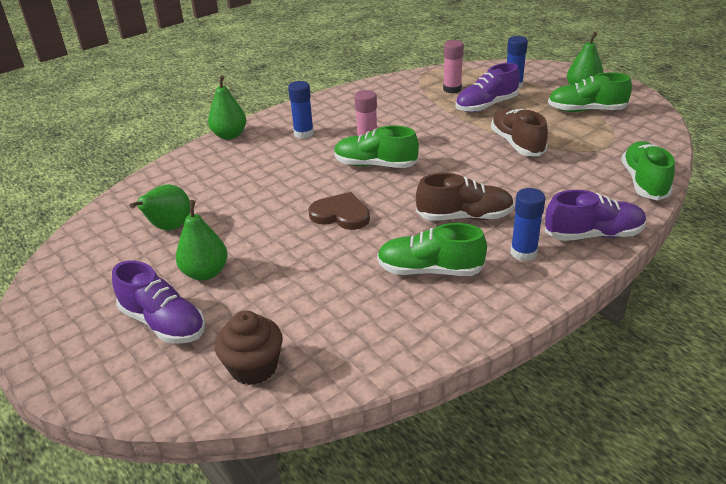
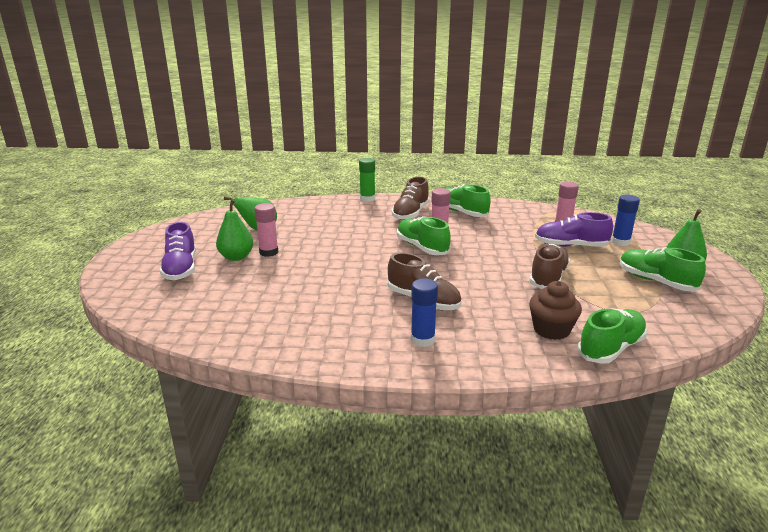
camera: 40 degrees right, 10 degrees down
green pear [208,75,247,140] -> green glue stick [359,158,375,202]
brown cupcake [215,311,283,385] -> brown cupcake moved to [529,281,582,340]
blue glue stick [288,81,314,139] -> brown shoe [392,177,430,220]
brown heart [308,192,370,230] -> none
green shoe [377,223,487,276] -> green shoe moved to [445,184,491,217]
purple shoe [545,190,646,241] -> none
none -> pink glue stick [254,203,278,257]

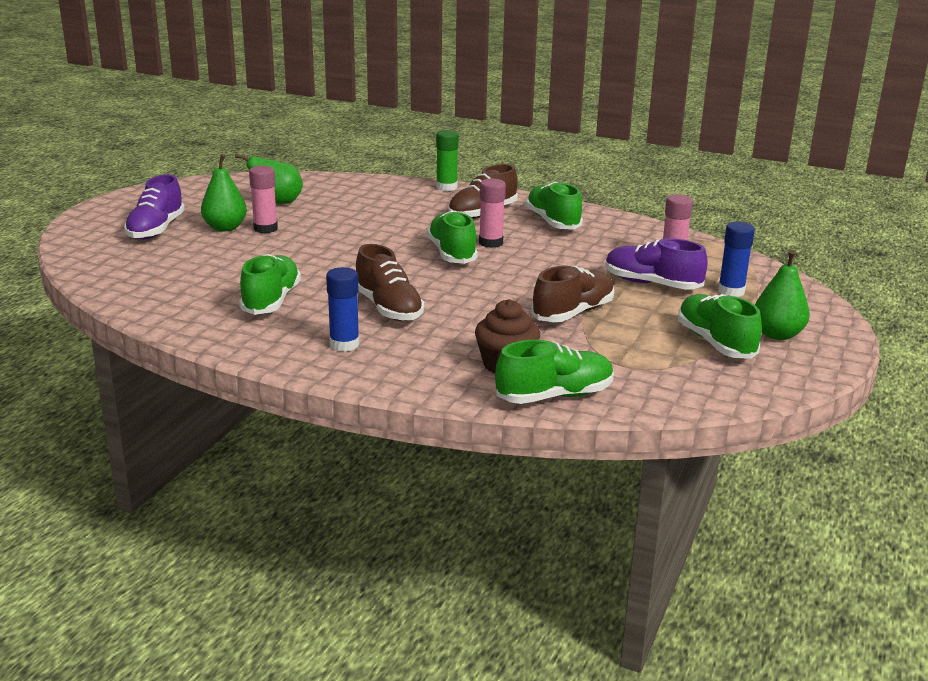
camera: 20 degrees right, 0 degrees up
none -> green shoe [239,254,301,315]

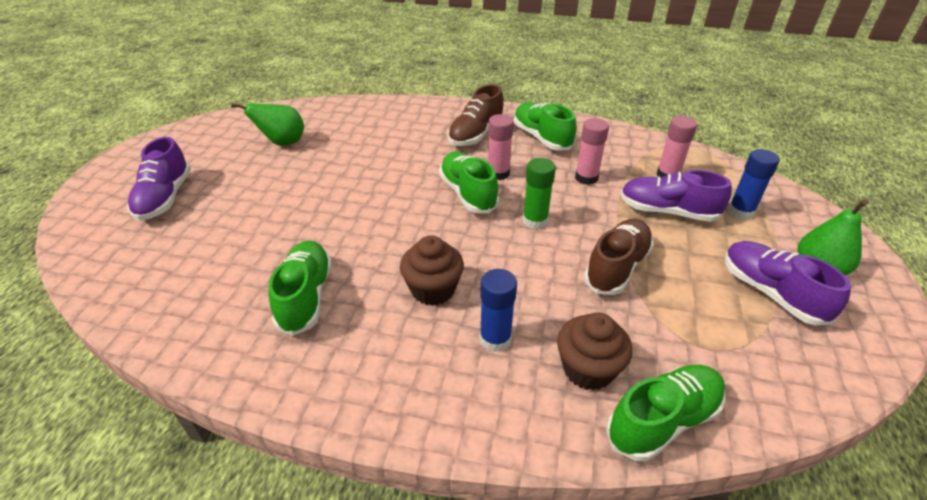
camera: 10 degrees left, 15 degrees up
green pear [201,154,247,232] -> none
pink glue stick [249,166,278,233] -> pink glue stick moved to [575,118,609,185]
blue glue stick [326,267,360,352] -> blue glue stick moved to [480,269,517,352]
brown shoe [356,244,424,321] -> brown cupcake [400,235,464,306]
green glue stick [436,130,459,191] -> green glue stick moved to [523,158,556,229]
green shoe [678,294,762,359] -> purple shoe [725,241,851,325]

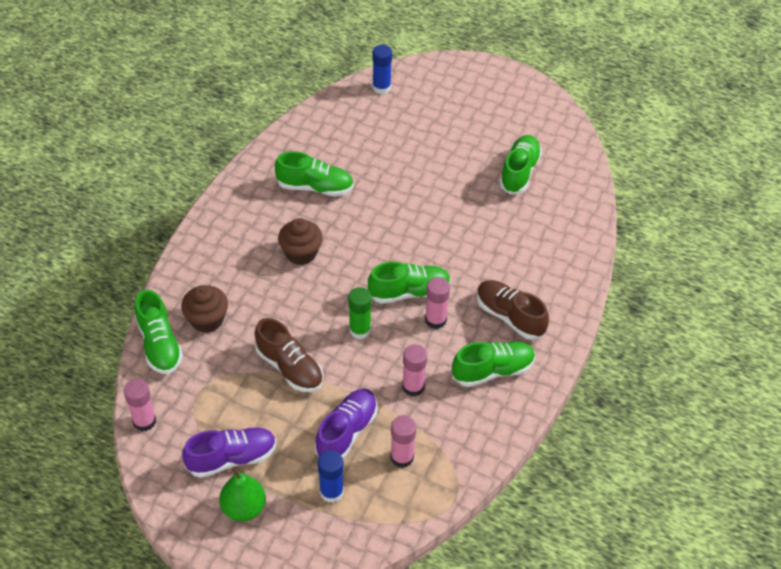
camera: 100 degrees right, 10 degrees up
purple shoe [127,137,191,221] -> none
green pear [231,103,304,146] -> green shoe [499,135,542,194]
blue glue stick [480,269,517,352] -> blue glue stick moved to [373,45,392,94]
none -> pink glue stick [124,379,156,431]

